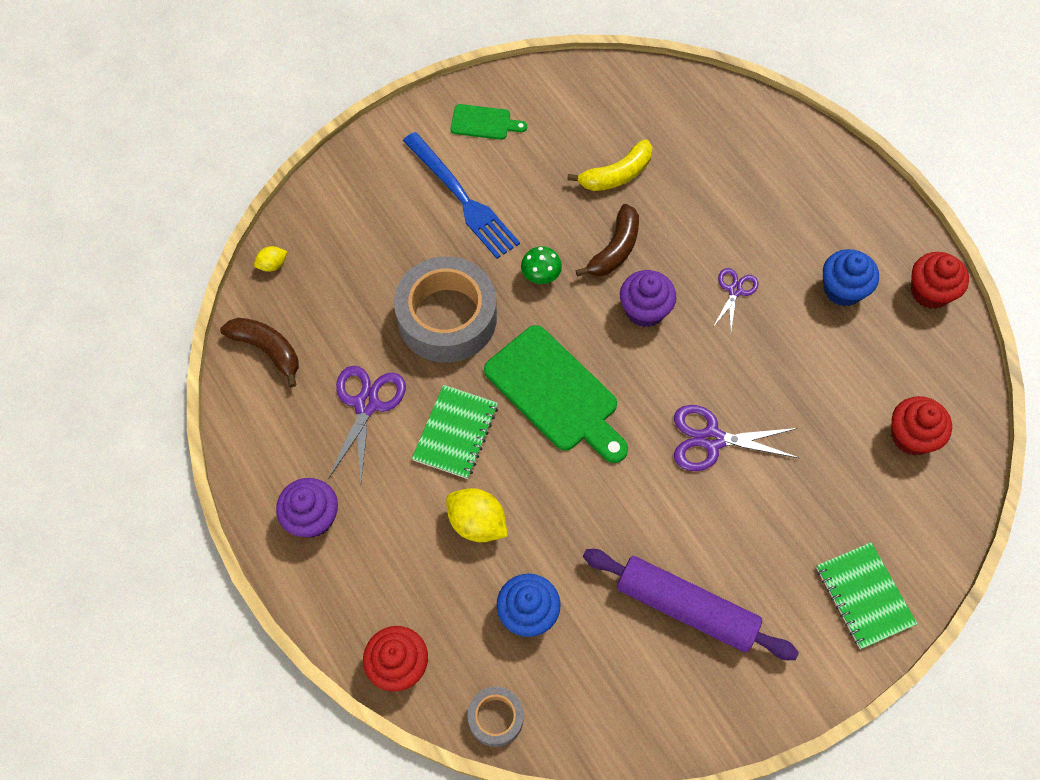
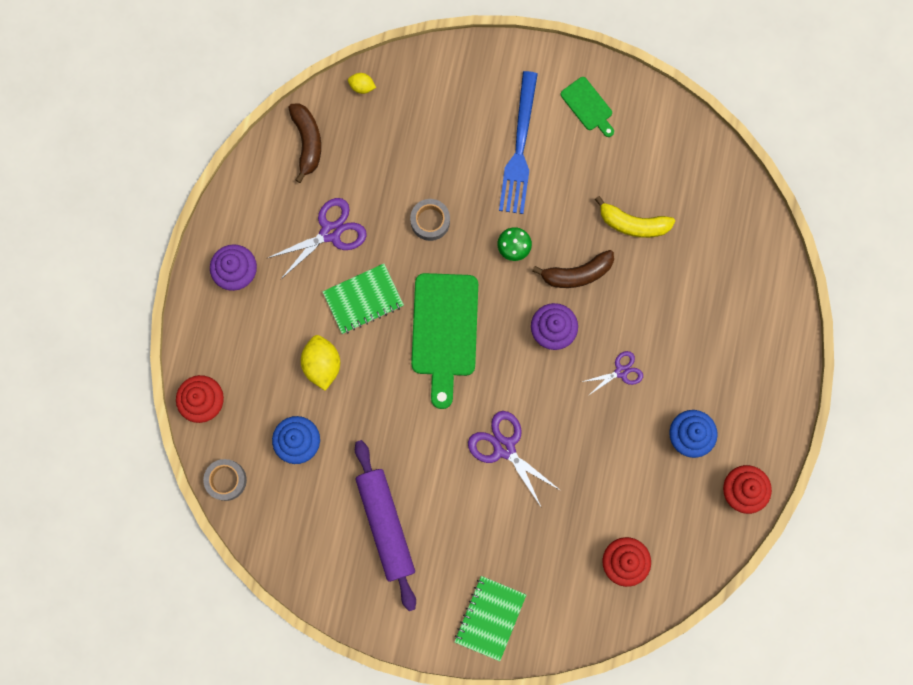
camera: 45 degrees right, 15 degrees up
grey tape [394,256,497,363] -> grey tape [410,199,450,241], size x0.48

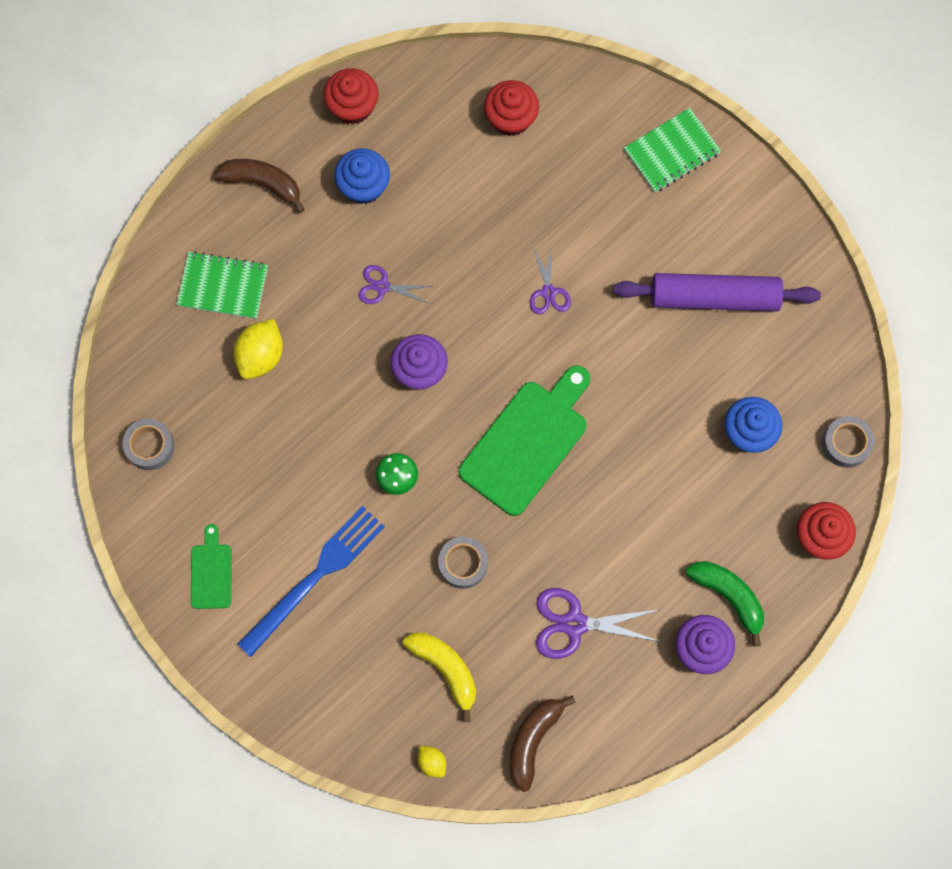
camera: 145 degrees left, 5 degrees down
yellow lemon [301,335,340,391] -> yellow lemon moved to [234,319,283,379]
green notebook [323,264,404,334] -> green notebook moved to [176,251,268,319]
purple rolling pin [355,440,416,611] -> purple rolling pin turned 75 degrees clockwise [614,273,821,312]
purple scissors [468,411,561,507] -> purple scissors [530,245,571,314], size x0.61
brown banana [532,250,614,288] -> brown banana moved to [213,159,305,213]
yellow banana [595,196,675,238] -> yellow banana moved to [403,632,476,722]
none -> grey tape [123,419,175,470]
none -> green banana [686,561,764,646]

